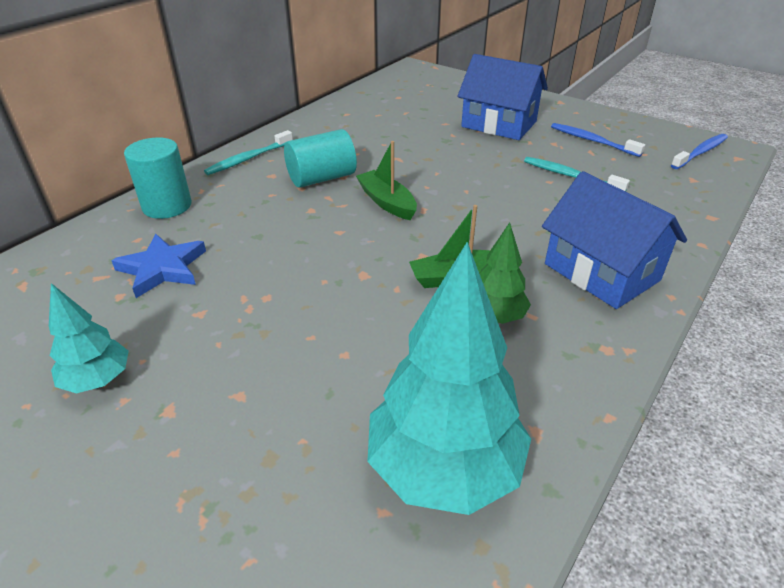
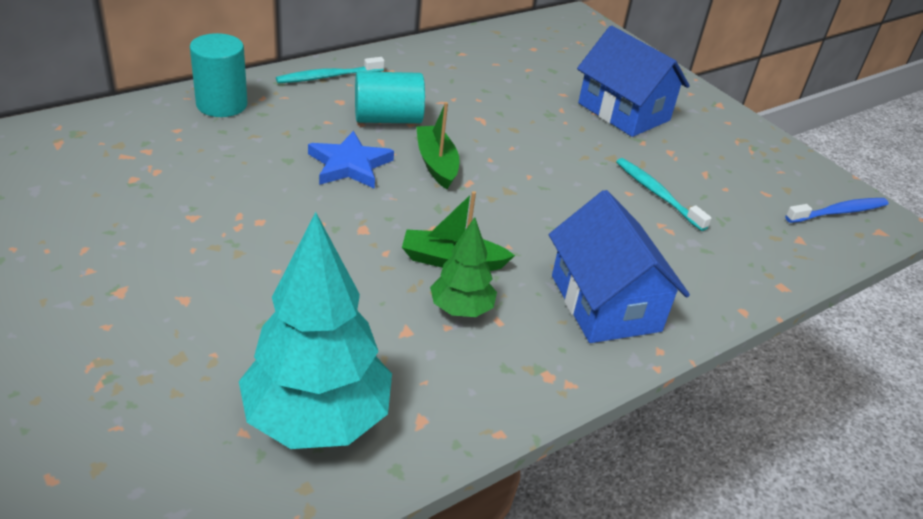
camera: 15 degrees right, 0 degrees up
turquoise tree [49,283,129,394] -> none
blue star [111,234,206,298] -> blue star moved to [308,131,394,189]
blue toothbrush [551,123,645,157] -> none

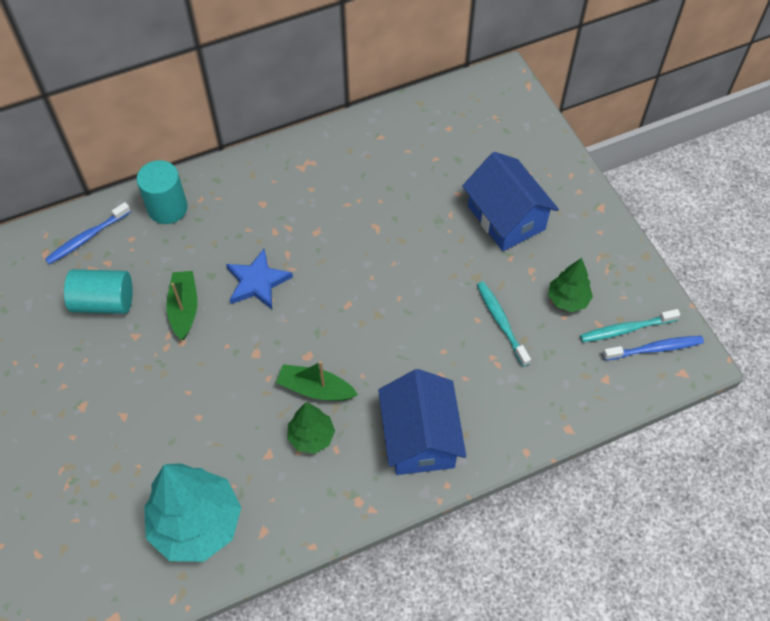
camera: 15 degrees right, 20 degrees up
turquoise toothbrush [276,57,385,83] -> turquoise toothbrush moved to [580,309,680,342]
turquoise cylinder [355,71,425,124] -> turquoise cylinder moved to [64,269,133,314]
green boat [416,102,459,189] -> green boat moved to [166,271,197,340]
none -> blue toothbrush [45,202,131,265]
none -> green tree [548,258,593,312]

